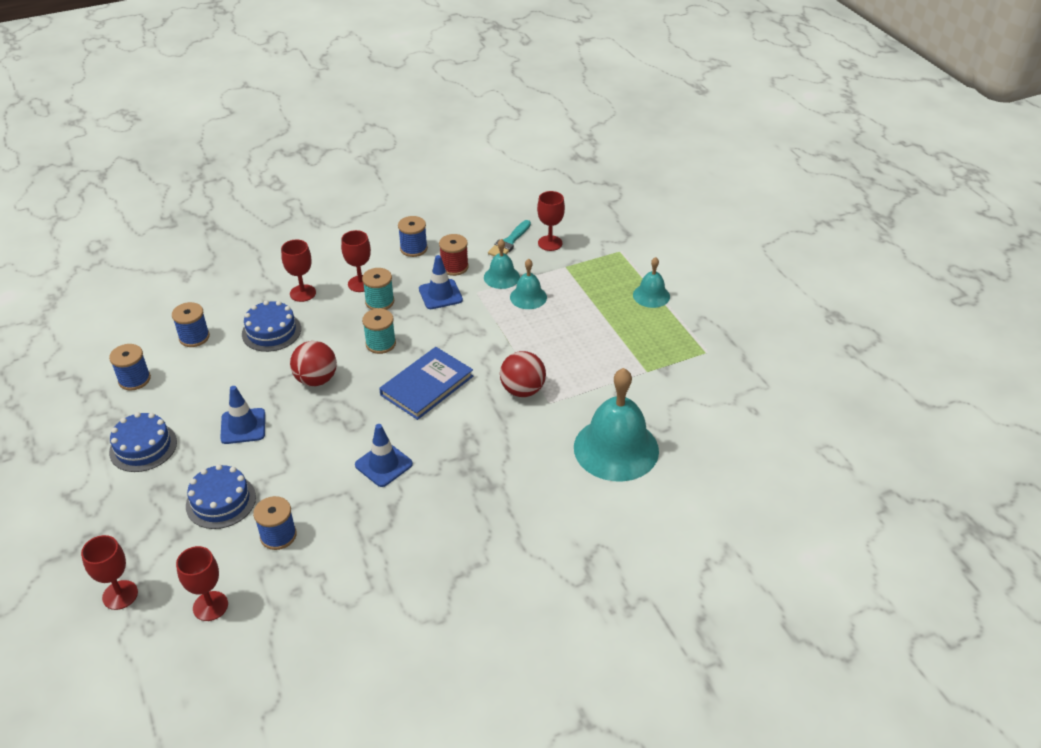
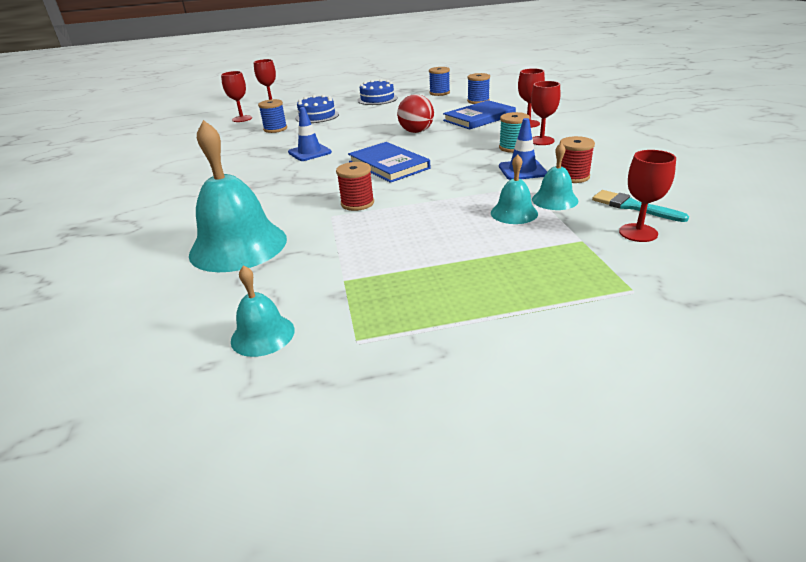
camera: 105 degrees right, 10 degrees down
blue traffic cone [220,386,265,444] -> none
blue cake [242,301,301,352] -> blue book [443,100,516,129]
turquoise spool [362,309,396,354] -> none
blue spool [398,216,428,257] -> none
red ball [500,351,546,397] -> red spool [336,162,374,211]
turquoise bell [633,257,670,308] -> turquoise bell moved to [231,265,295,357]

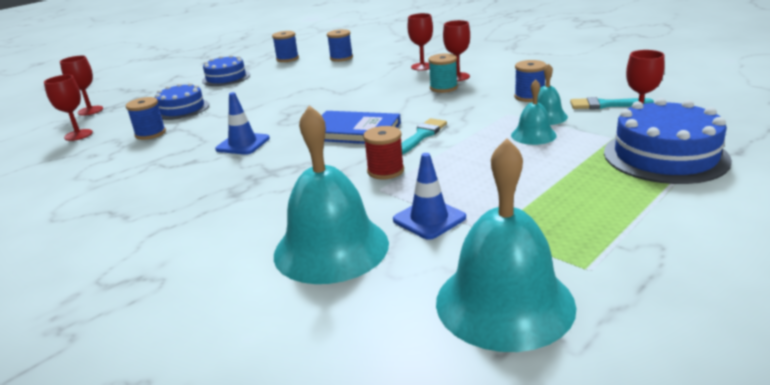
camera: 35 degrees left, 5 degrees down
turquoise bell [231,265,295,357] -> turquoise bell [436,138,576,352], size x1.98
red ball [397,94,434,133] -> none
blue book [443,100,516,129] -> none
blue traffic cone [499,118,547,180] -> blue traffic cone moved to [393,153,466,240]
red spool [560,136,595,183] -> blue spool [514,60,547,102]
none -> turquoise brush [401,118,447,155]
none -> blue cake [604,98,732,184]

